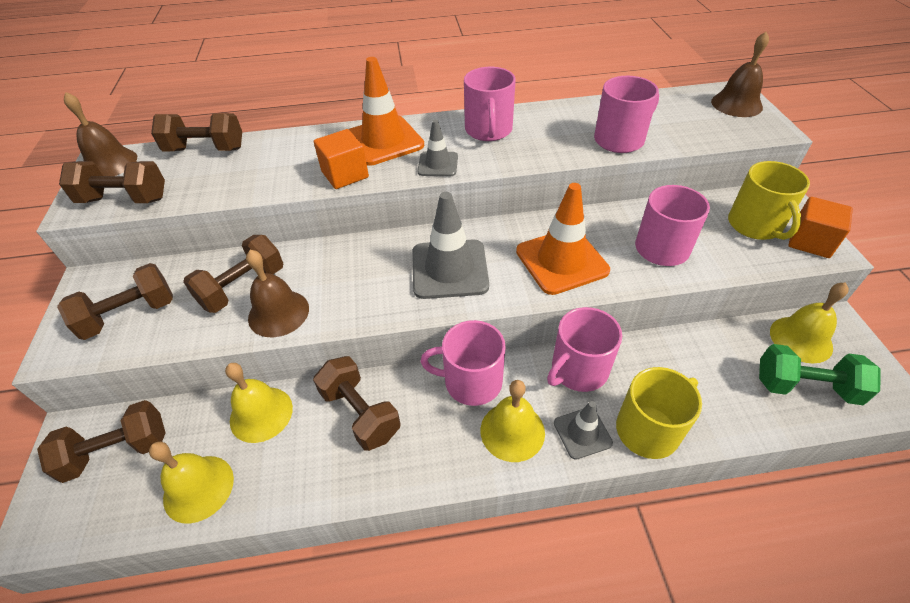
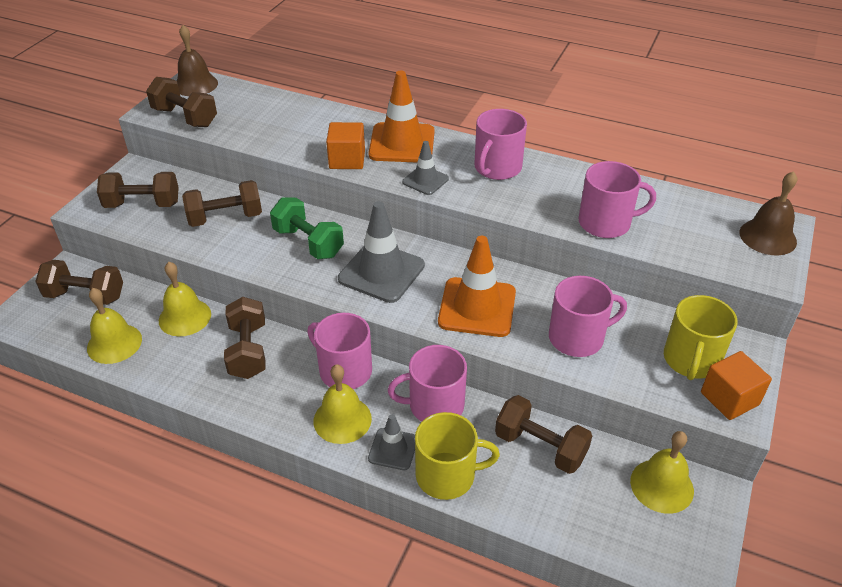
camera: 30 degrees right, 5 degrees down
brown dumbbell [151,113,242,151] -> brown dumbbell moved to [495,395,592,474]
brown bell [246,250,309,337] -> none
green dumbbell [759,344,881,405] -> green dumbbell moved to [270,197,344,259]

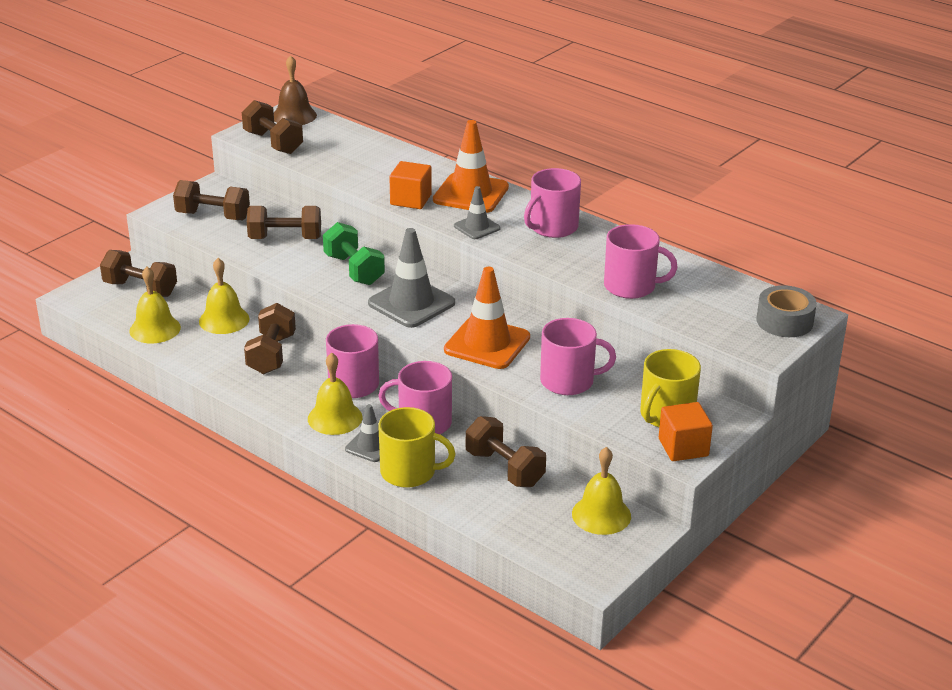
camera: 15 degrees right, 10 degrees down
brown bell [739,171,797,255] -> grey tape [756,285,817,337]

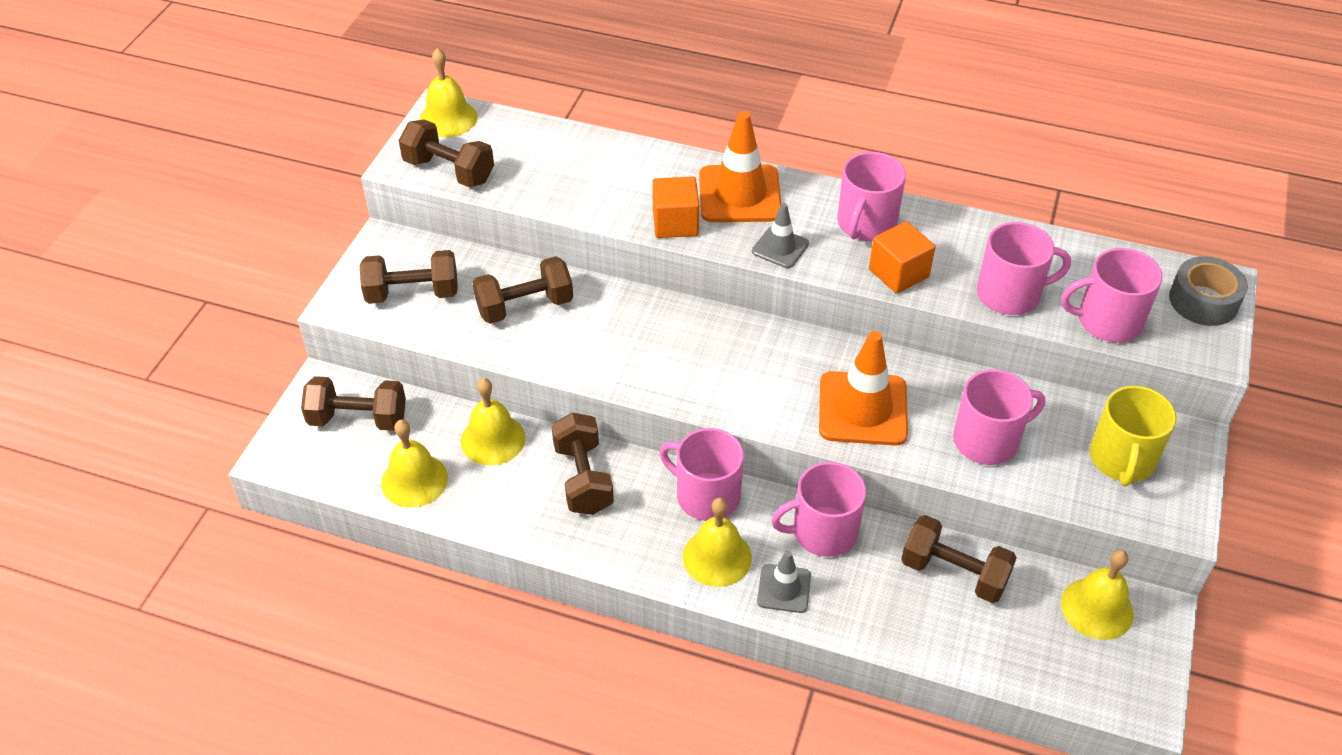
camera: 20 degrees left, 15 degrees up
brown bell [274,55,317,125] -> yellow bell [419,48,478,137]
green dumbbell [323,222,385,285] -> none
grey traffic cone [368,228,455,328] -> none
yellow mug [378,407,456,488] -> none
orange cube [659,402,713,461] -> orange cube moved to [869,221,936,294]
none -> pink mug [1061,248,1163,343]

